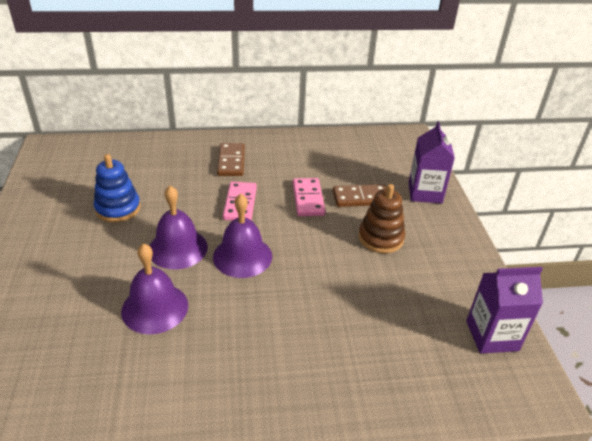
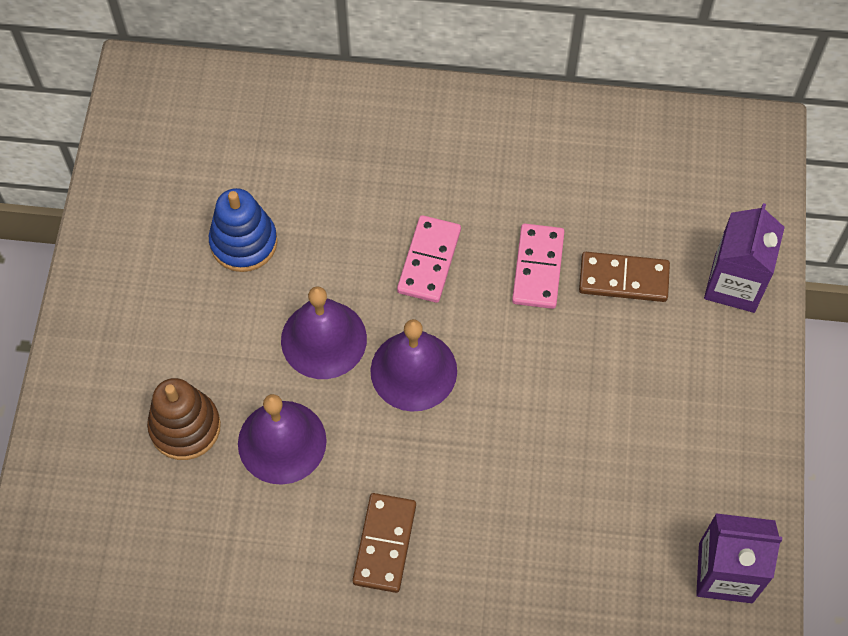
camera: 15 degrees right, 25 degrees up
brown domino [217,143,245,176] -> brown domino moved to [352,493,416,593]
brown stacking toy [359,184,405,253] -> brown stacking toy moved to [147,378,221,460]

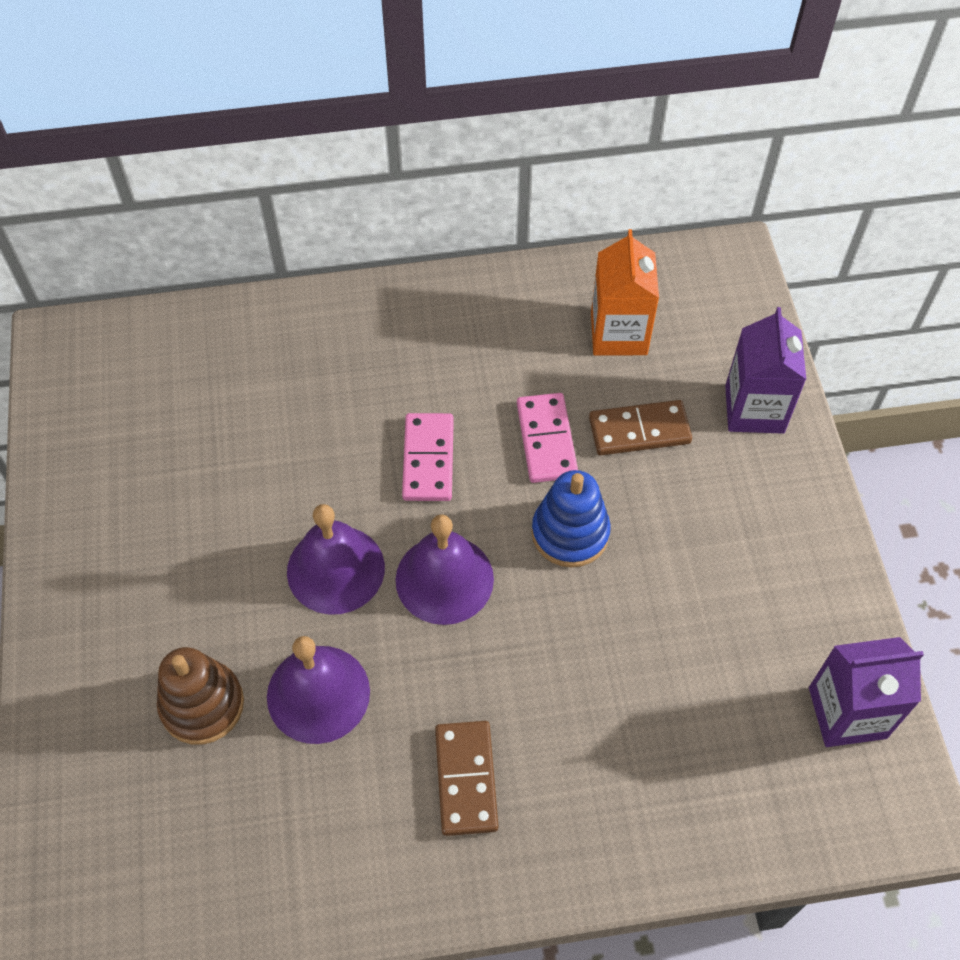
camera: 15 degrees left, 5 degrees down
blue stacking toy [209,188,277,272] -> blue stacking toy moved to [532,470,611,567]
none -> orange carton [591,229,659,355]

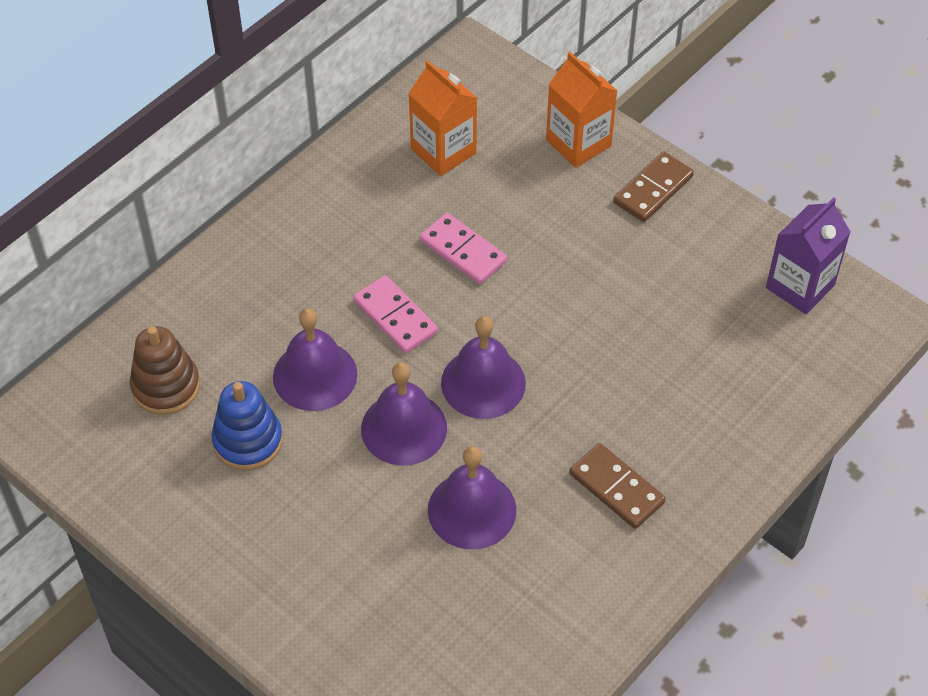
camera: 40 degrees left, 5 degrees down
brown stacking toy [157,647,244,745] -> brown stacking toy moved to [130,326,200,415]
blue stacking toy [532,470,611,567] -> blue stacking toy moved to [211,381,283,470]
brown domino [589,400,692,455] -> brown domino moved to [613,151,694,222]
purple carton [725,307,807,434] -> orange carton [546,52,617,168]
none -> purple bell [273,308,357,411]

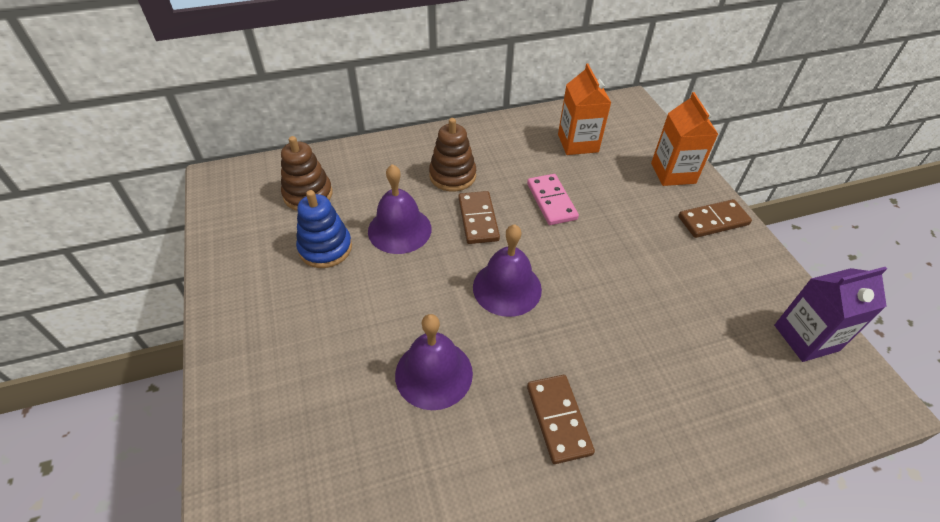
camera: 30 degrees right, 5 degrees down
pink domino [353,275,438,353] -> brown domino [458,191,500,244]
purple bell [361,362,447,466] -> none
none -> brown stacking toy [429,118,476,191]

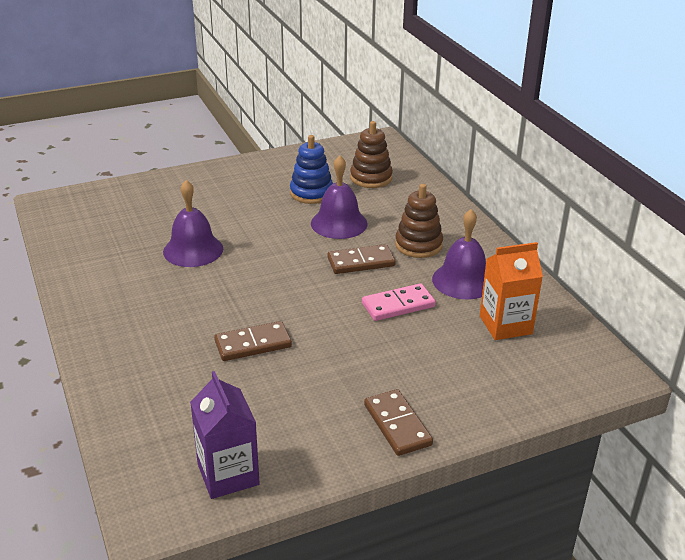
camera: 85 degrees right, 15 degrees down
purple bell [473,224,542,317] -> purple bell moved to [432,209,486,300]
brown domino [527,375,595,464] -> brown domino moved to [214,321,292,361]
orange carton [651,92,718,186] -> none

